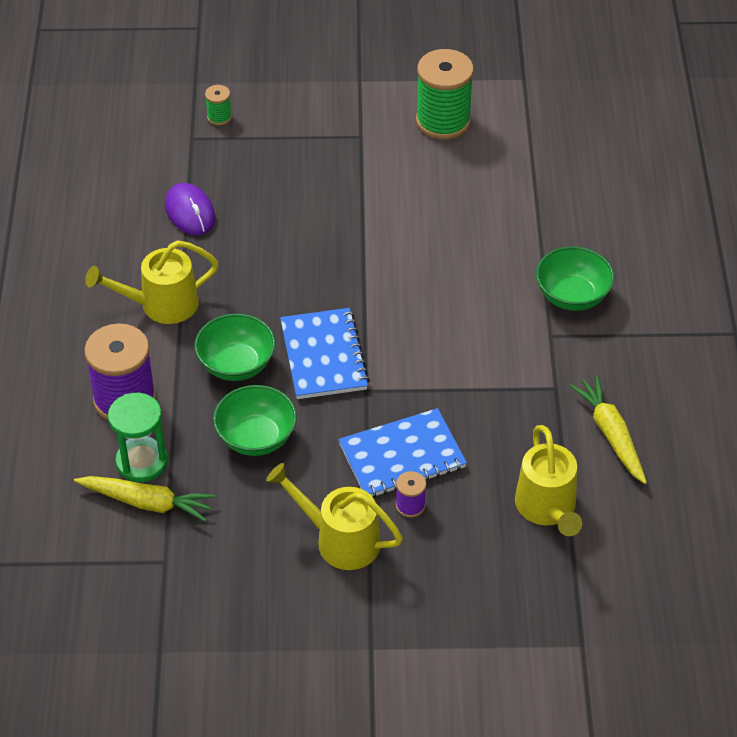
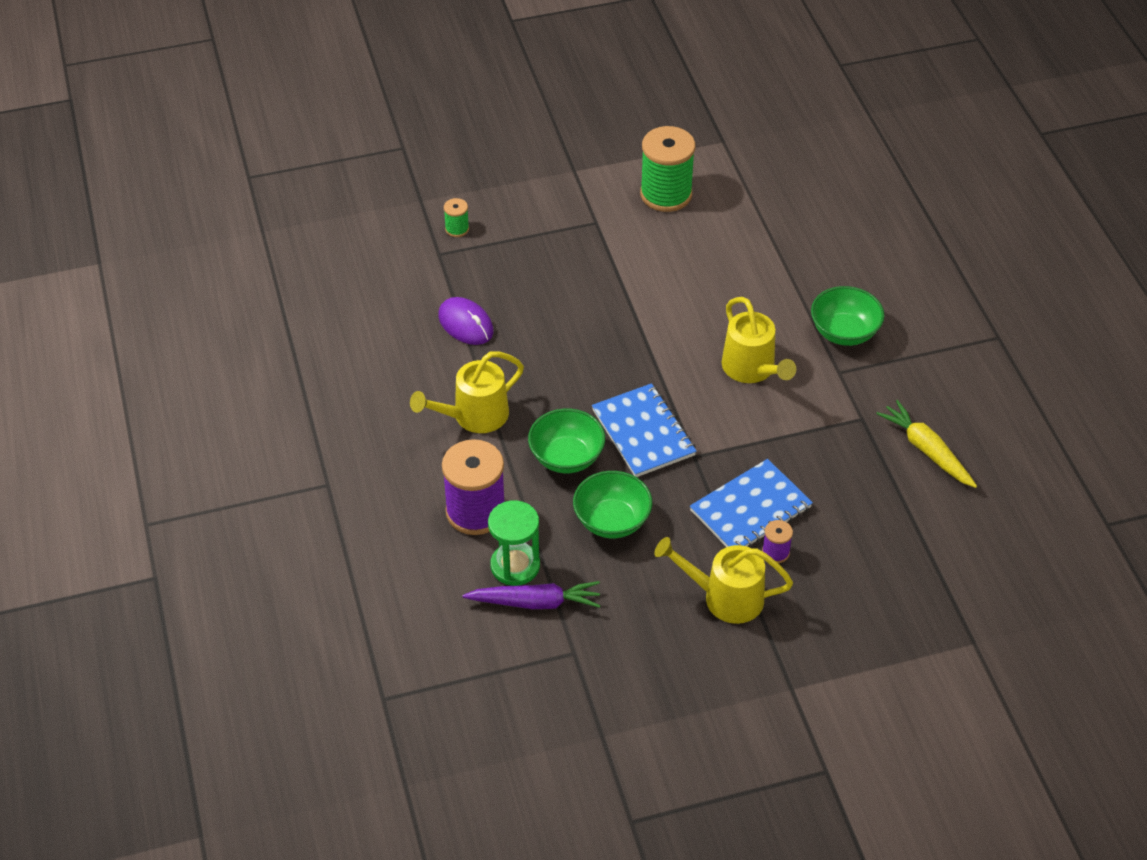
camera: 15 degrees left, 0 degrees up
yellow carrot [74,476,215,522] -> purple carrot [462,581,600,609]
yellow watering can [515,425,582,536] -> yellow watering can moved to [722,297,796,383]

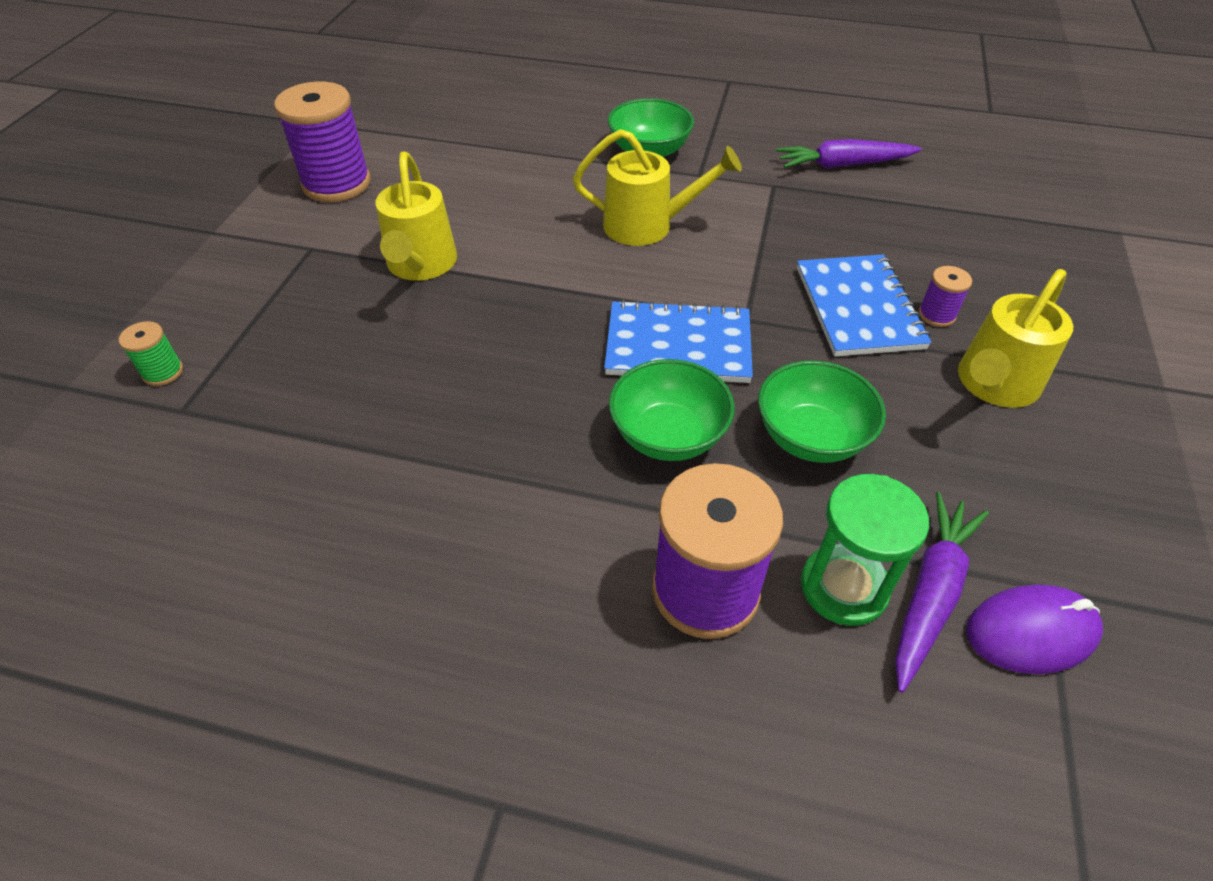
camera: 60 degrees left, 0 degrees up
yellow watering can [410,352,524,433] -> yellow watering can moved to [376,152,457,281]
purple mouse [438,297,493,345] -> purple mouse moved to [966,584,1103,674]
green spool [640,126,695,212] -> purple spool [274,81,371,202]
yellow carrot [876,400,977,488] -> purple carrot [776,139,922,168]

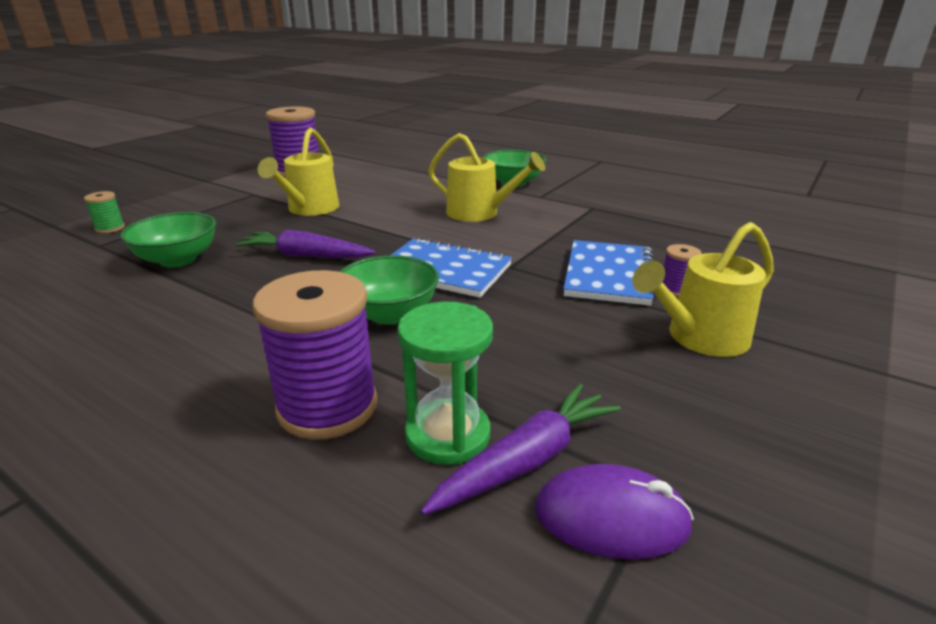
camera: 20 degrees right, 20 degrees down
green bowl [758,360,886,463] -> green bowl moved to [120,212,216,267]
purple carrot [776,139,922,168] -> purple carrot moved to [236,230,376,258]

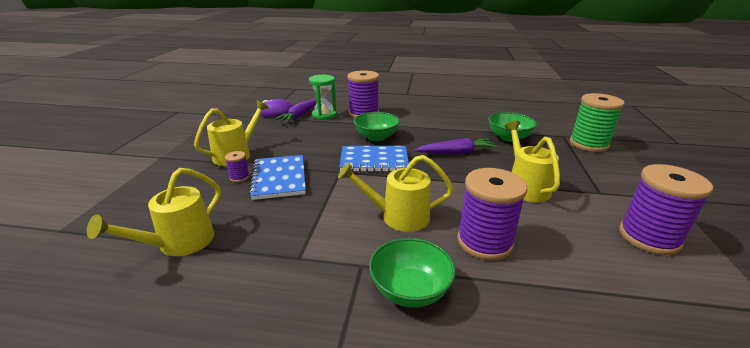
camera: 155 degrees right, 0 degrees up
green spool [84,191,125,233] -> green spool [570,93,625,152], size x2.20
none -> yellow watering can [87,168,221,256]
none -> purple spool [457,168,527,260]

